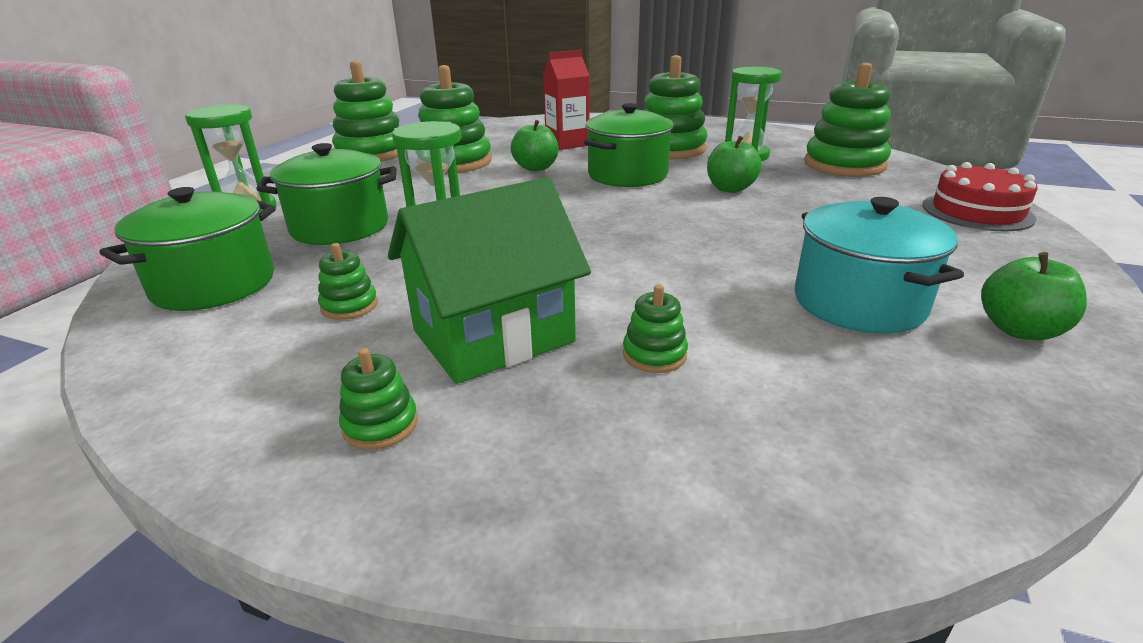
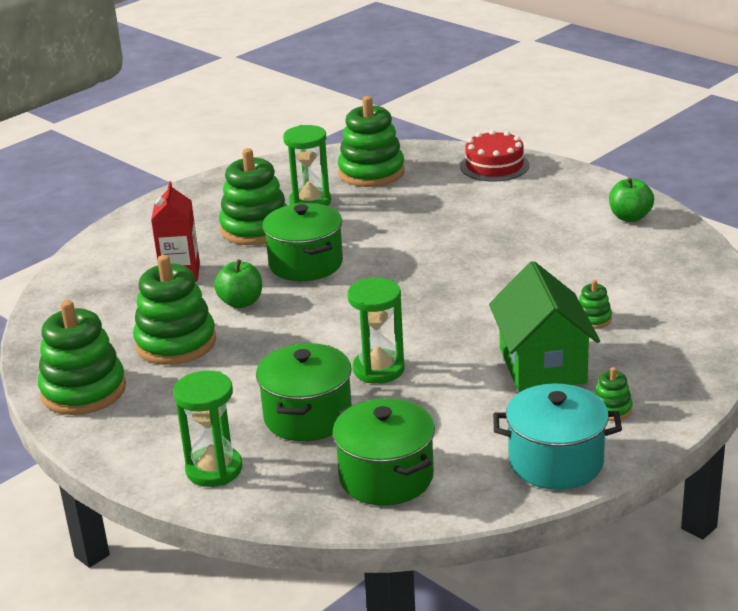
camera: 65 degrees left, 0 degrees up
green stacking toy [318,243,378,320] -> none
green apple [707,136,762,193] -> none
turquoise pot [795,197,964,334] -> turquoise pot moved to [493,384,622,490]

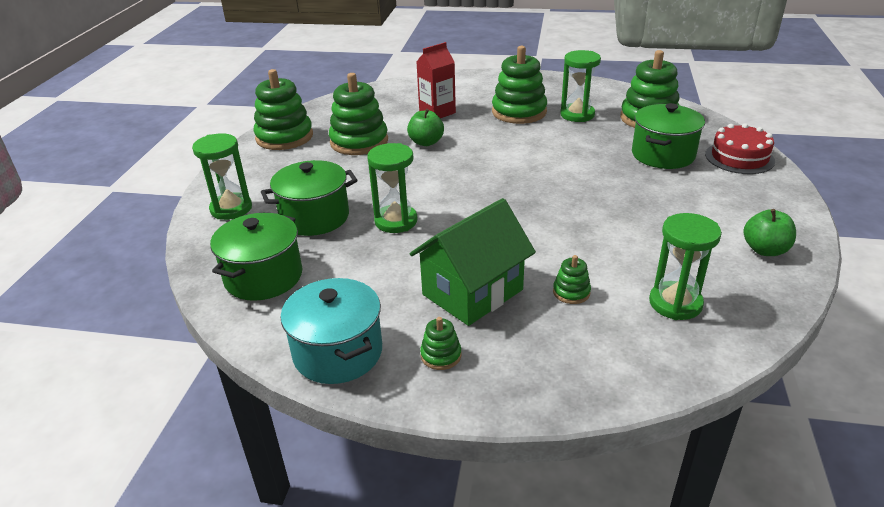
camera: 55 degrees right, 5 degrees up
green pot [262,203,343,281] -> green pot moved to [632,103,705,169]
none -> green hourglass [649,213,722,320]

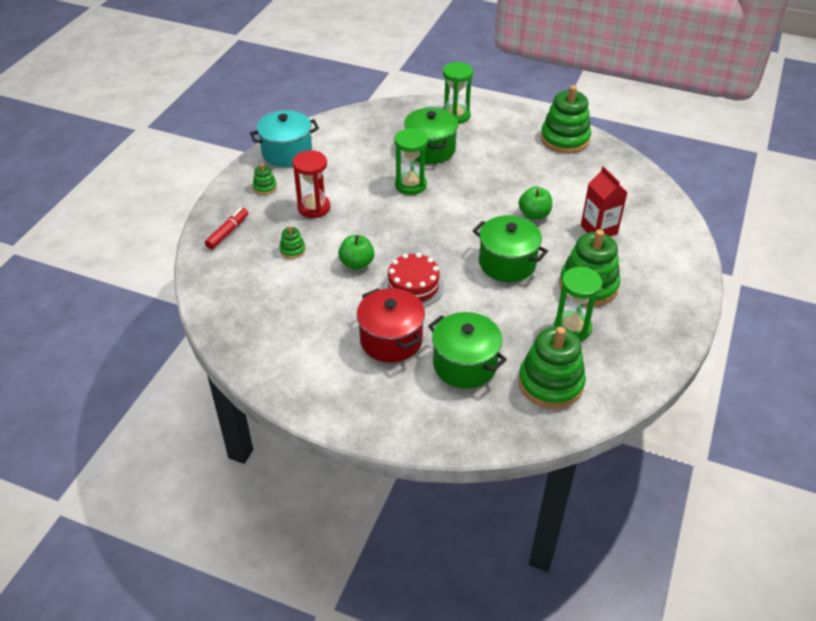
camera: 100 degrees right, 10 degrees up
green pot [210,213,302,301] -> green pot moved to [473,215,548,282]
green stacking toy [329,73,388,155] -> none
green house [410,198,536,326] -> red hourglass [292,150,330,218]
green hourglass [649,213,722,320] -> none
red cake [705,123,775,174] -> red cake moved to [383,253,444,307]
green apple [744,209,796,256] -> green apple moved to [338,235,374,270]
none -> red marker [205,208,248,249]
none -> red pot [357,288,425,363]

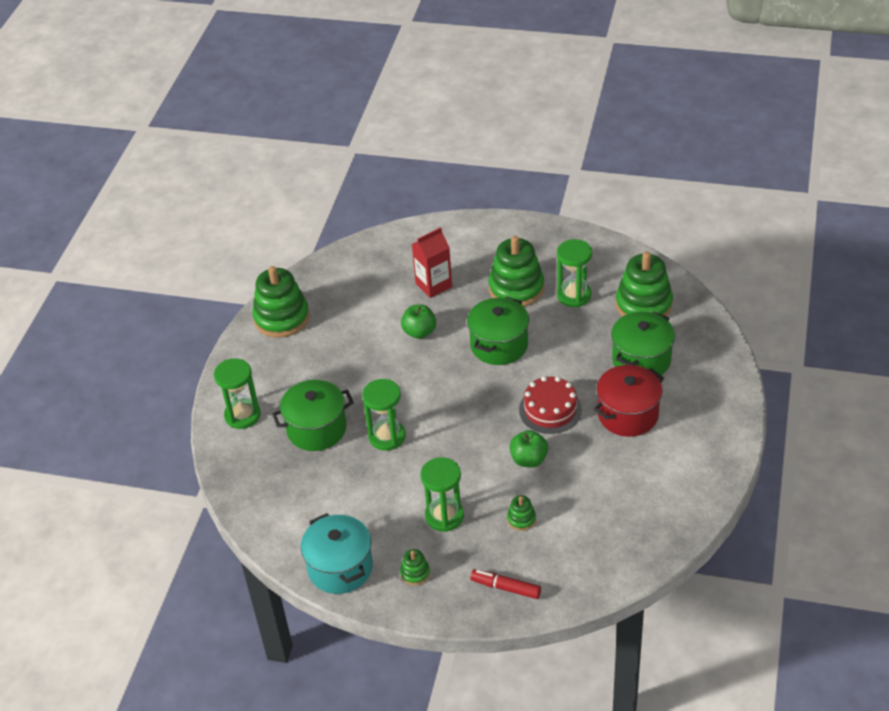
camera: 95 degrees left, 0 degrees up
red hourglass [292,150,330,218] -> green hourglass [420,457,464,532]

